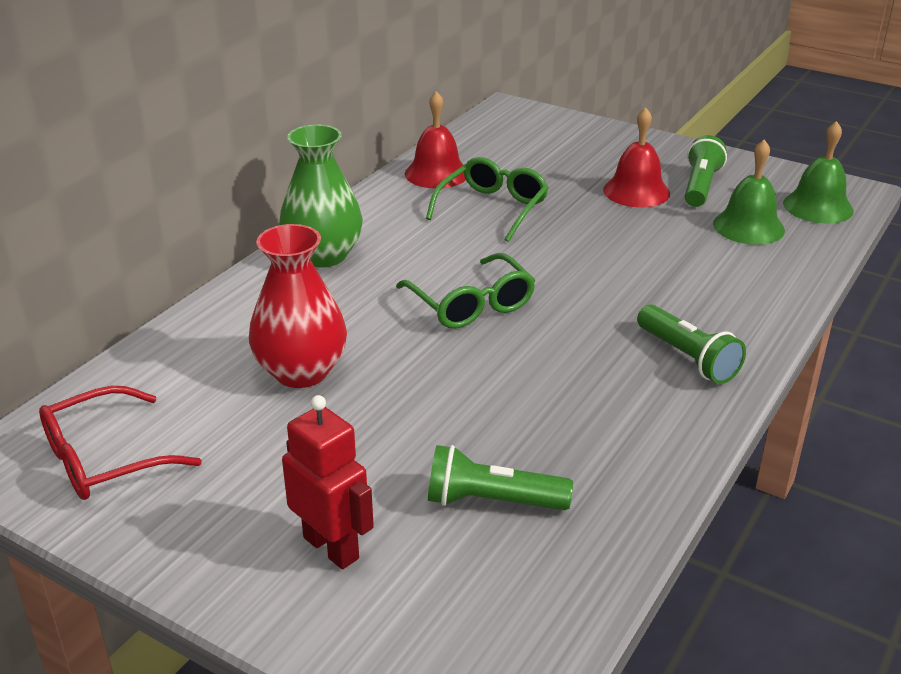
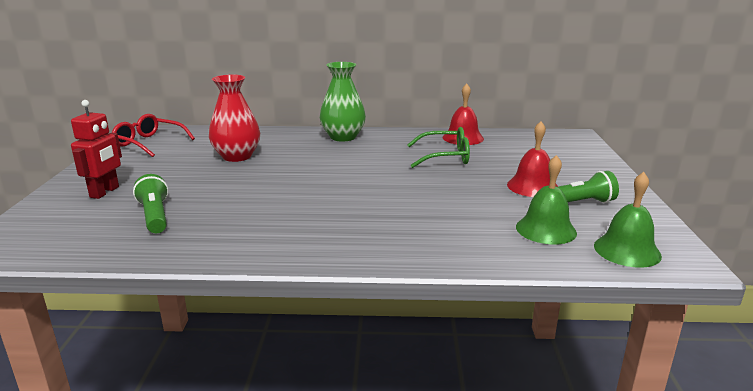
camera: 60 degrees right, 10 degrees down
green glasses [396,253,536,329] -> none
green flashlight [637,305,746,384] -> none

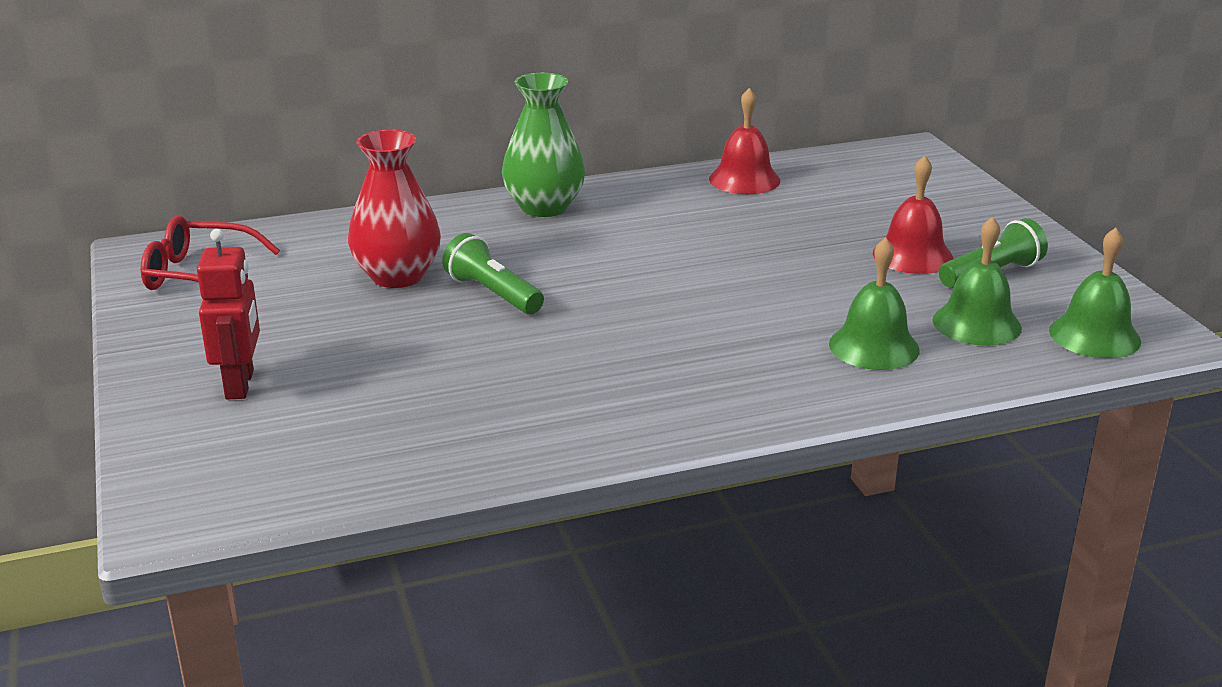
camera: 20 degrees left, 5 degrees up
green flashlight [133,174,169,233] -> green flashlight moved to [442,233,544,314]
green glasses [407,127,470,168] -> none
none -> green bell [829,237,920,370]

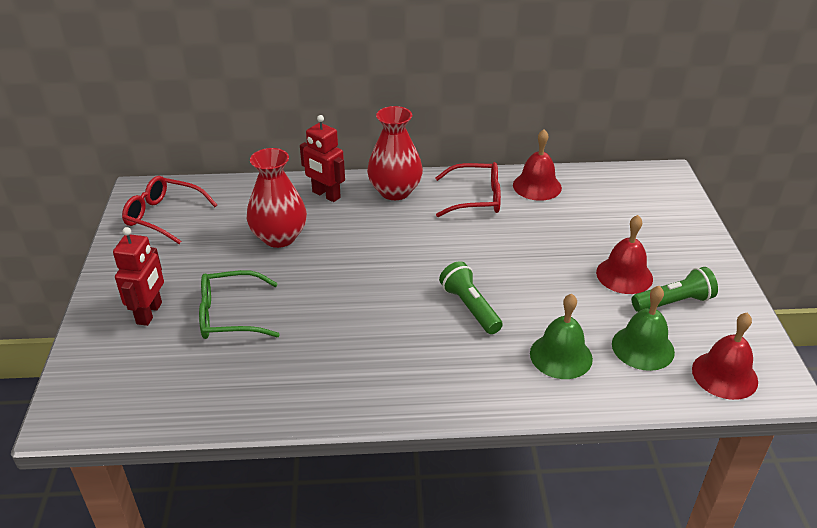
camera: 15 degrees right, 10 degrees up
green flashlight [442,233,544,314] -> green flashlight moved to [439,261,503,334]
green vase [502,73,585,217] -> red vase [367,106,423,200]
green bell [1049,228,1141,358] -> red bell [692,312,758,400]
none -> green glasses [199,270,280,339]
none -> red robot [300,115,345,202]
none -> red glasses [435,162,501,217]

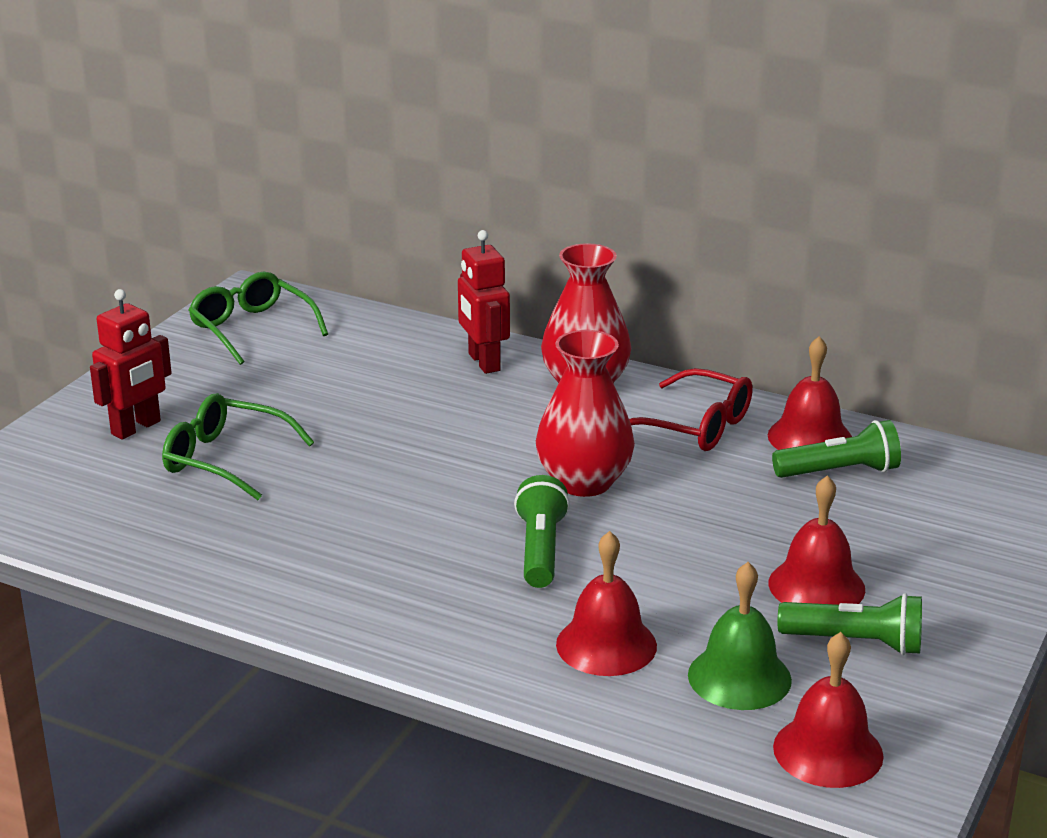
camera: 30 degrees right, 10 degrees down
red glasses [122,176,217,244] -> green glasses [189,272,328,365]
red vase [247,148,307,248] -> red vase moved to [536,330,635,497]
green bell [530,294,593,379] -> red bell [556,531,657,676]
none -> green flashlight [772,420,901,478]

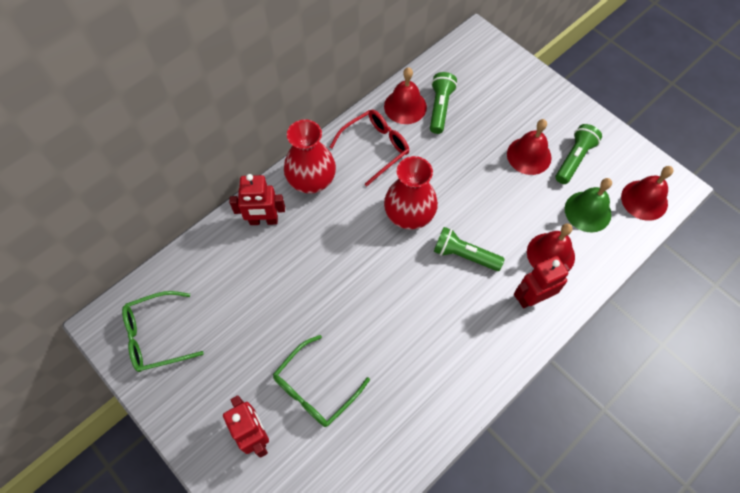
camera: 70 degrees left, 35 degrees up
none -> red robot [514,256,570,308]

